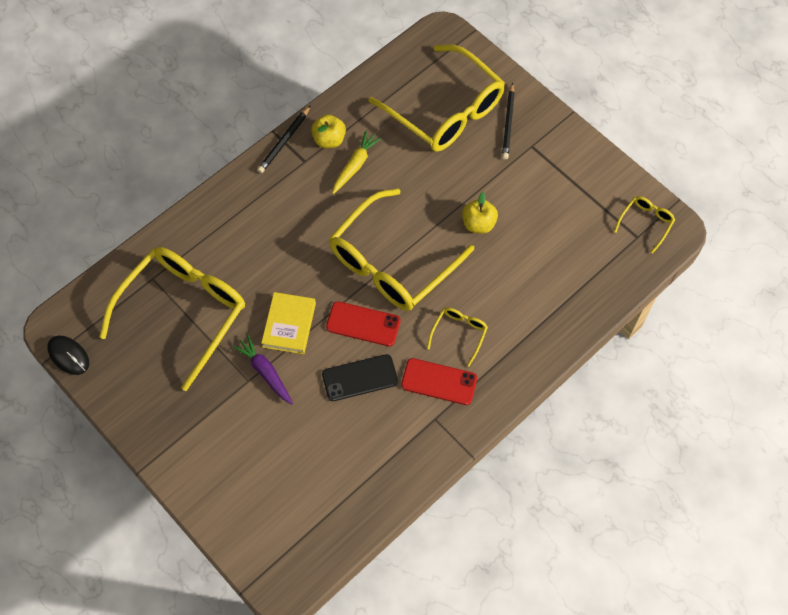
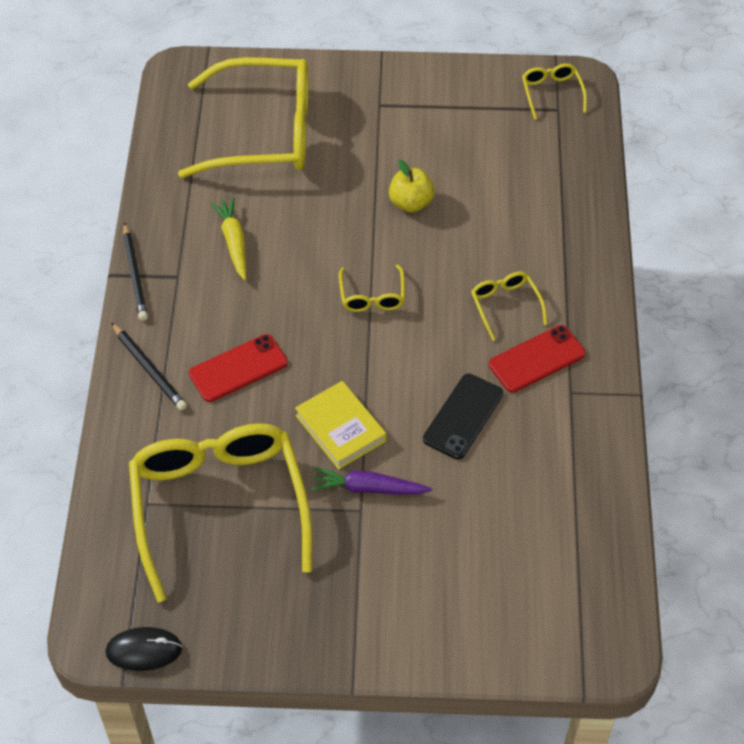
camera: 45 degrees left, 10 degrees down
yellow apple [311,115,346,148] -> none
red phone [326,301,401,346] -> red phone moved to [189,334,288,402]
yellow glasses [329,189,474,311] -> yellow glasses [339,264,405,312], size x0.42
black pencil [502,82,515,160] -> black pencil moved to [111,322,187,411]

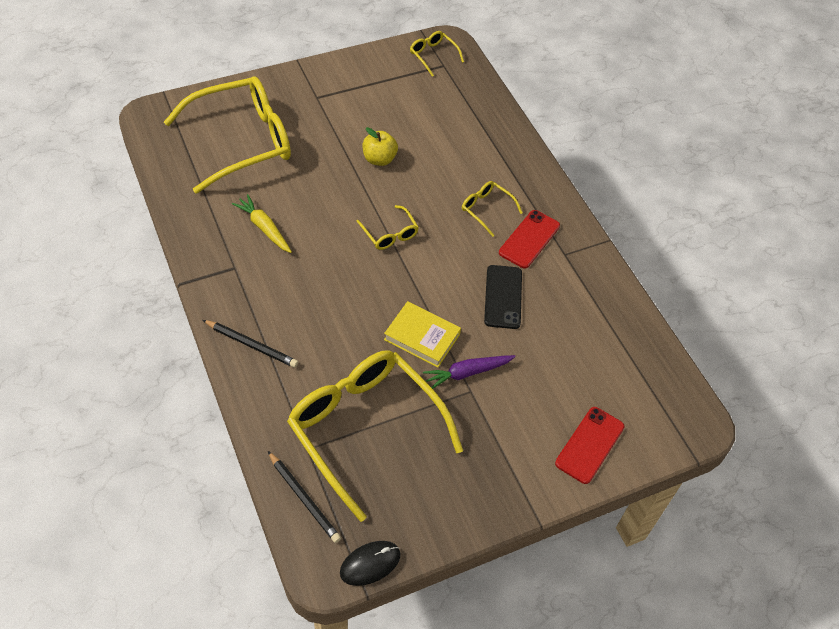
camera: 30 degrees left, 0 degrees up
black pencil [123,222,148,321] -> black pencil moved to [268,451,341,543]
red phone [189,334,288,402] -> red phone moved to [555,407,625,484]

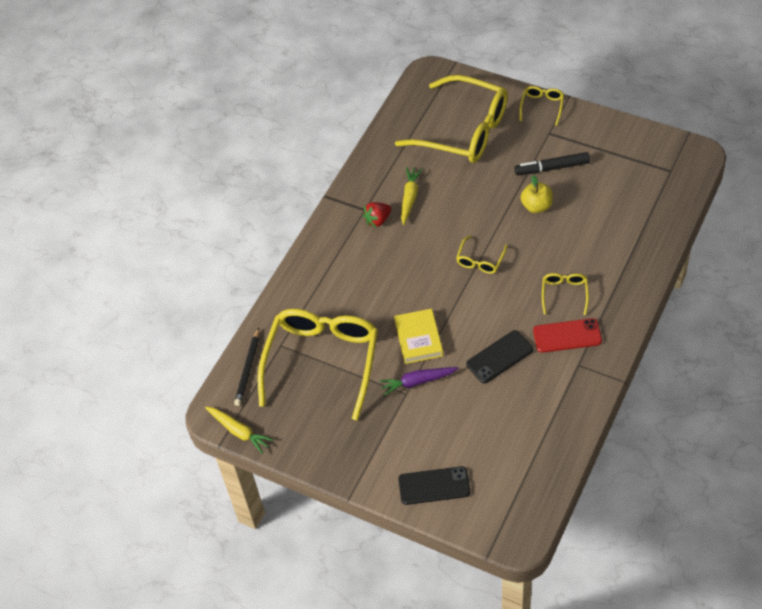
camera: 60 degrees right, 0 degrees up
black pencil [203,320,298,368] -> none
black mouse [340,541,401,586] -> yellow carrot [205,407,274,454]
yellow glasses [410,31,464,77] -> yellow glasses moved to [519,86,564,126]
purple carrot [423,355,516,389] -> purple carrot turned 45 degrees counterclockwise [379,367,459,396]
red phone [555,407,625,484] -> black phone [398,466,470,505]
none -> red strawberry [363,202,391,227]
none -> black marker [515,152,590,175]

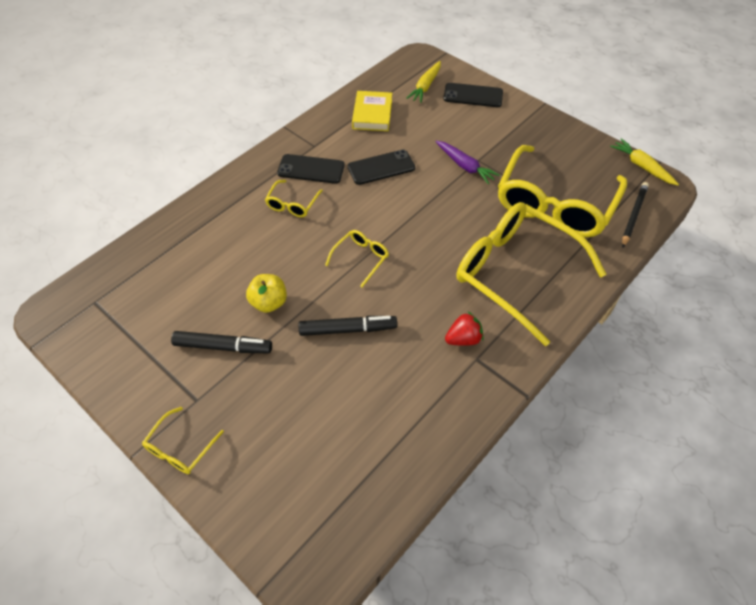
camera: 170 degrees left, 0 degrees up
purple carrot [379,367,459,396] -> purple carrot turned 45 degrees clockwise [435,141,500,184]
yellow book [394,309,443,364] -> yellow book moved to [352,91,392,131]
yellow glasses [395,75,508,163] -> yellow glasses moved to [457,202,606,346]
yellow carrot [401,167,422,225] -> yellow carrot moved to [406,61,441,103]
red phone [533,318,602,353] -> black phone [277,154,345,184]
none -> black marker [298,316,397,336]

